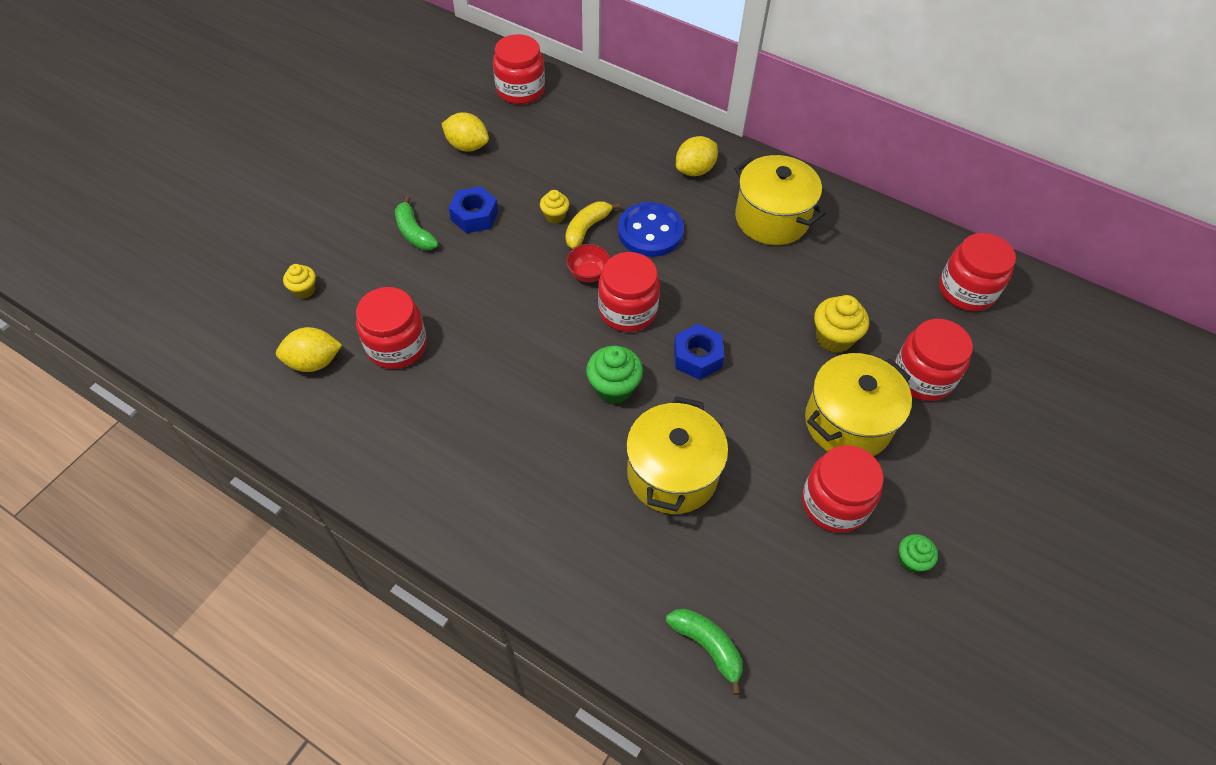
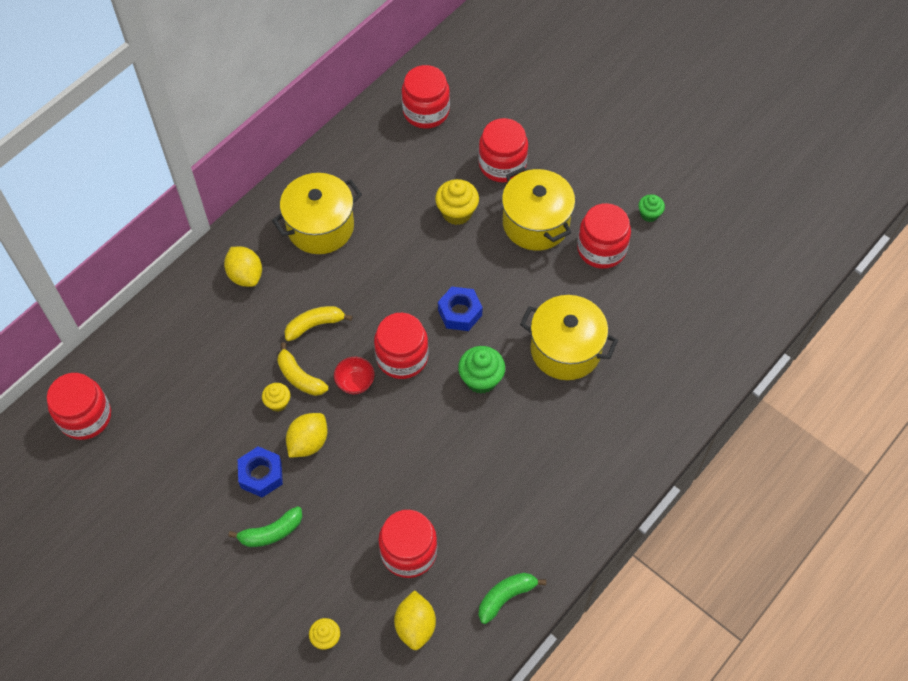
camera: 80 degrees left, 5 degrees up
yellow lemon [442,112,489,152] -> yellow lemon moved to [286,413,328,458]
blue button [618,202,684,257] -> yellow banana [284,306,352,341]
green banana [666,609,743,695] -> green banana moved to [478,573,546,624]

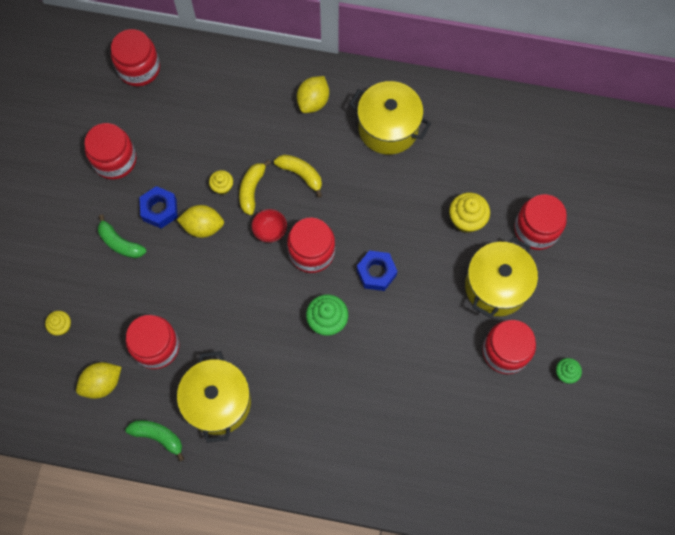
camera: 60 degrees right, 10 degrees up
red jar [402,65,450,129] -> red jar moved to [84,123,136,180]
yellow pot [520,295,618,380] -> yellow pot moved to [177,351,251,443]

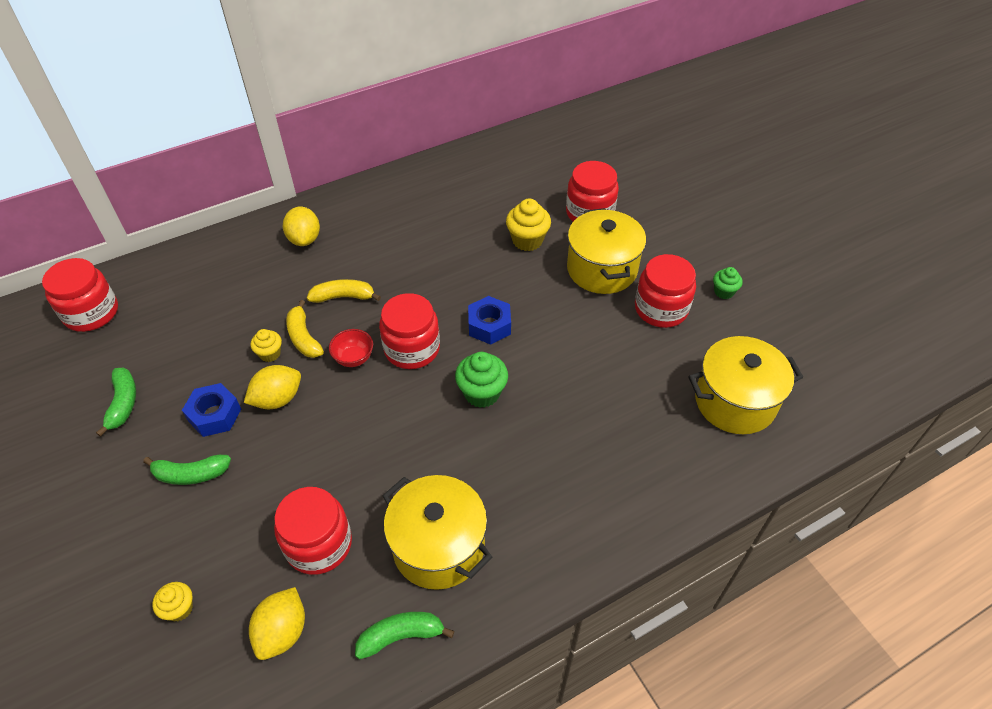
camera: 40 degrees left, 20 degrees down
red jar [84,123,136,180] -> green banana [96,367,136,437]
yellow pot [349,81,431,155] -> yellow pot moved to [688,336,803,434]

